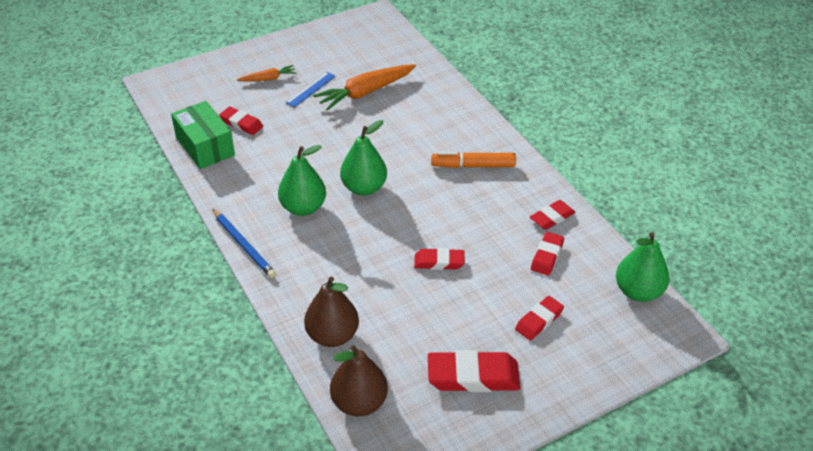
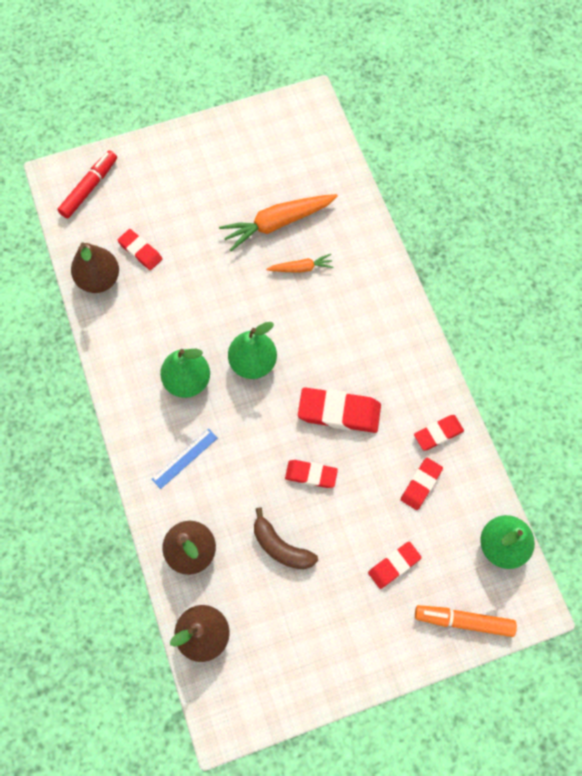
camera: 10 degrees right, 25 degrees up
green box [171,101,235,169] -> brown pear [71,242,119,293]
blue pencil [212,209,276,278] -> none
orange carrot [237,65,296,81] -> orange carrot moved to [266,254,333,273]
blue ruler [286,72,335,107] -> blue ruler moved to [152,428,218,489]
red eraser [428,350,521,392] -> red eraser moved to [298,387,381,433]
orange marker [431,152,516,168] -> orange marker moved to [415,605,517,637]
none -> red marker [57,150,117,219]
none -> brown banana [254,507,318,570]

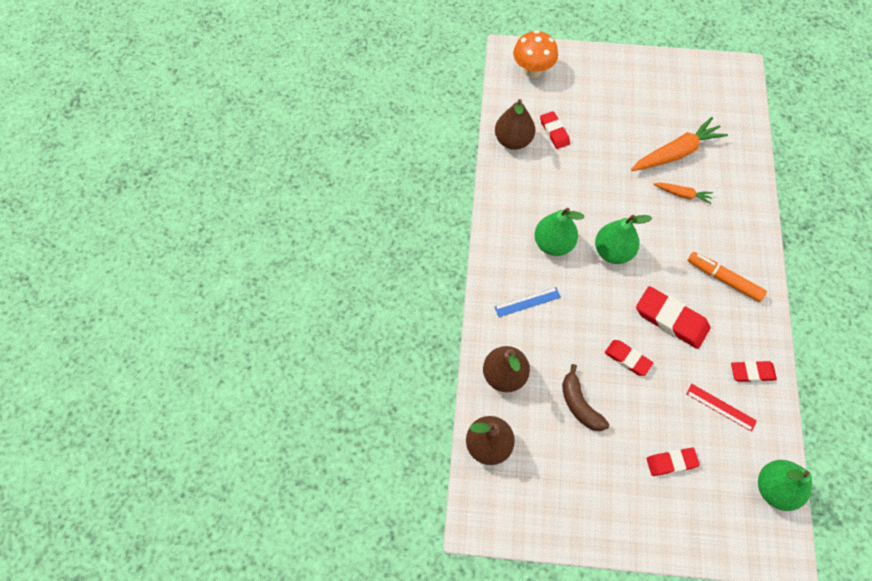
camera: 25 degrees right, 5 degrees down
red marker [57,150,117,219] -> orange mushroom [513,30,558,78]
orange carrot [219,194,338,251] -> orange carrot turned 150 degrees clockwise [631,117,728,171]
red eraser [401,458,443,510] -> red ruler [686,384,757,432]
orange marker [415,605,517,637] -> orange marker moved to [688,252,767,302]

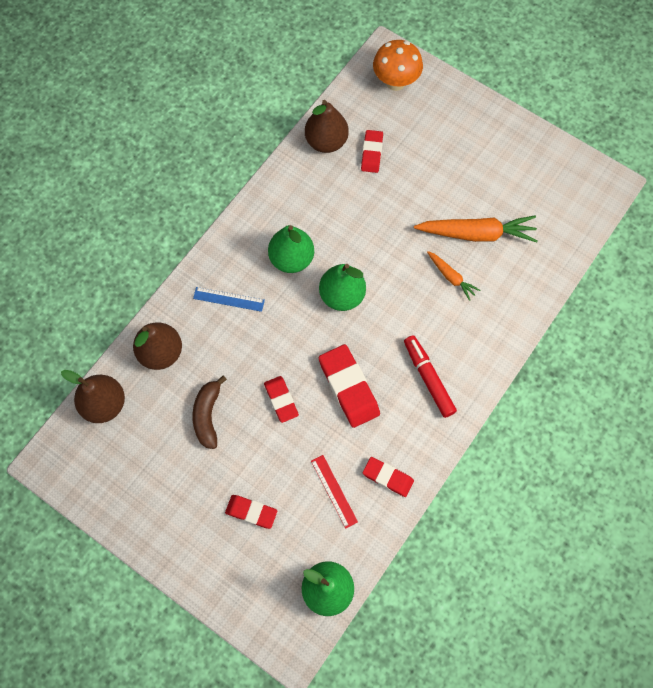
camera: 30 degrees right, 5 degrees up
orange marker [688,252,767,302] -> red marker [404,335,457,418]

